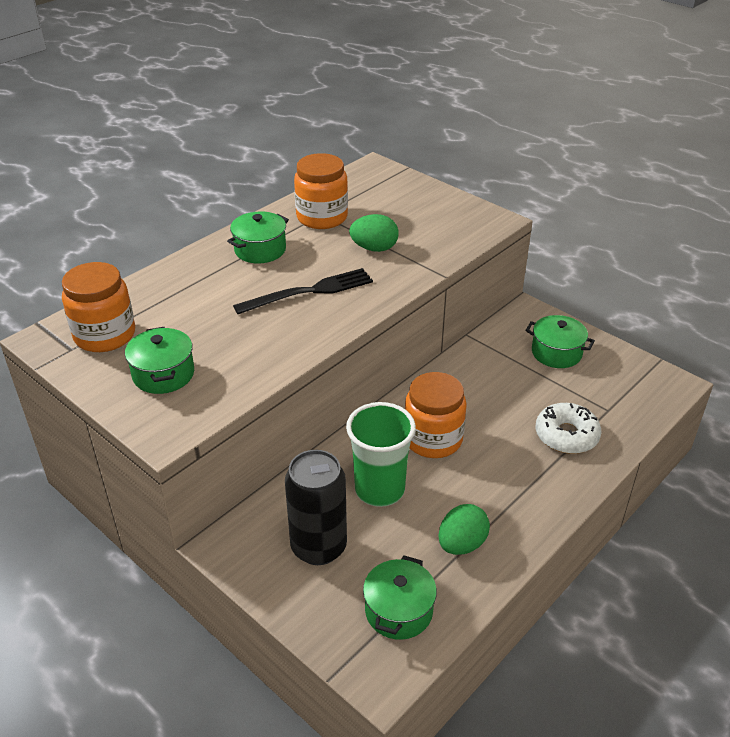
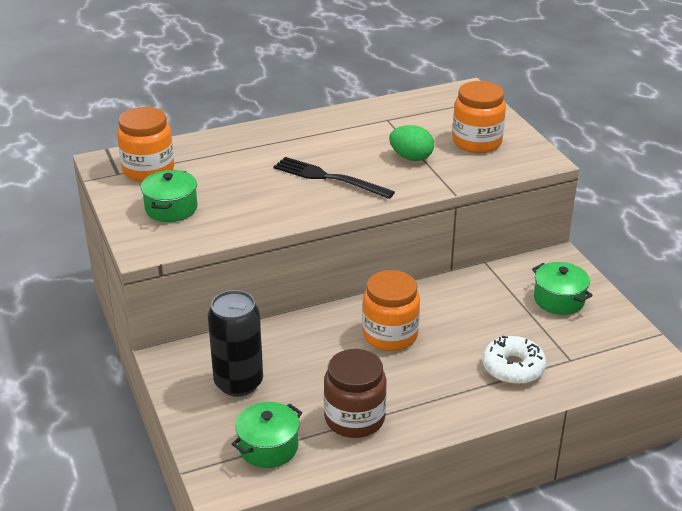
camera: 25 degrees right, 5 degrees down
green pot [227,211,289,263] -> none
black fork [233,268,373,314] -> black fork turned 150 degrees counterclockwise [273,157,395,199]
orange jar [294,153,348,229] -> orange jar moved to [452,81,506,153]
green cup [346,402,416,507] -> none
green egg [438,504,490,555] -> brown jar [324,349,387,438]

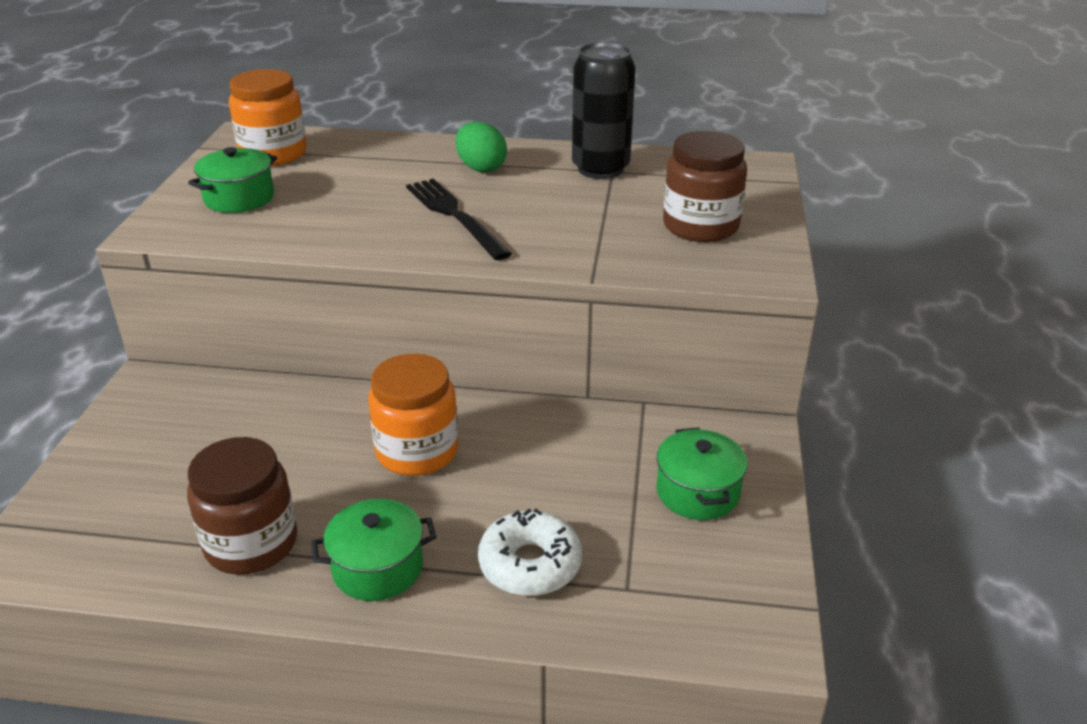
camera: 30 degrees right, 0 degrees up
black can [208,290,263,397] -> black can moved to [572,42,636,179]
green pot [232,402,302,468] -> green pot moved to [311,499,436,601]
green egg [389,125,434,161] -> green egg moved to [456,122,507,173]
orange jar [452,81,506,153] -> brown jar [663,131,747,242]

